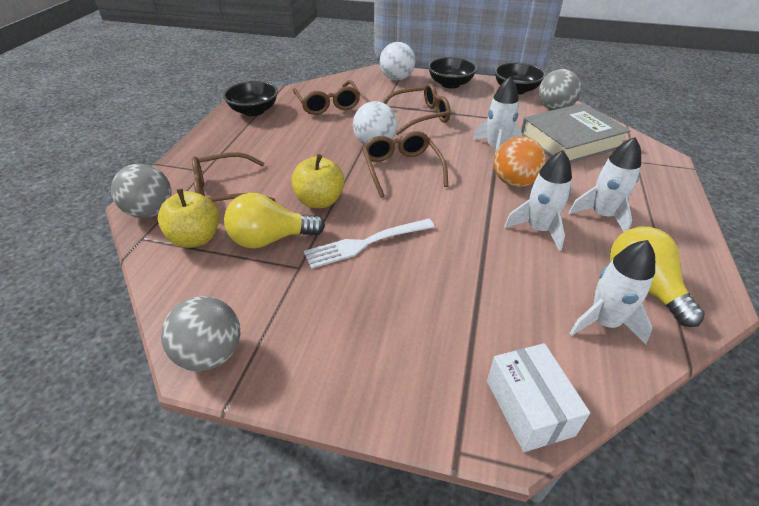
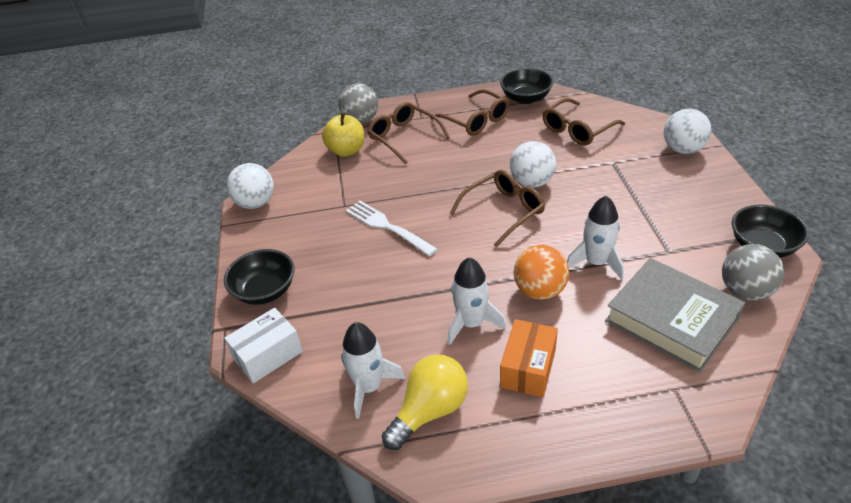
camera: 70 degrees right, 0 degrees up
grey ball [161,296,240,371] -> white ball [227,163,274,209]
yellow light bulb [224,193,325,248] -> none
yellow apple [291,154,345,208] -> none
brown glasses [382,83,451,135] -> brown glasses moved to [430,89,509,136]
black bowl [428,57,477,88] -> black bowl moved to [224,249,294,305]
white rocket [569,137,641,232] -> orange box [500,319,558,397]

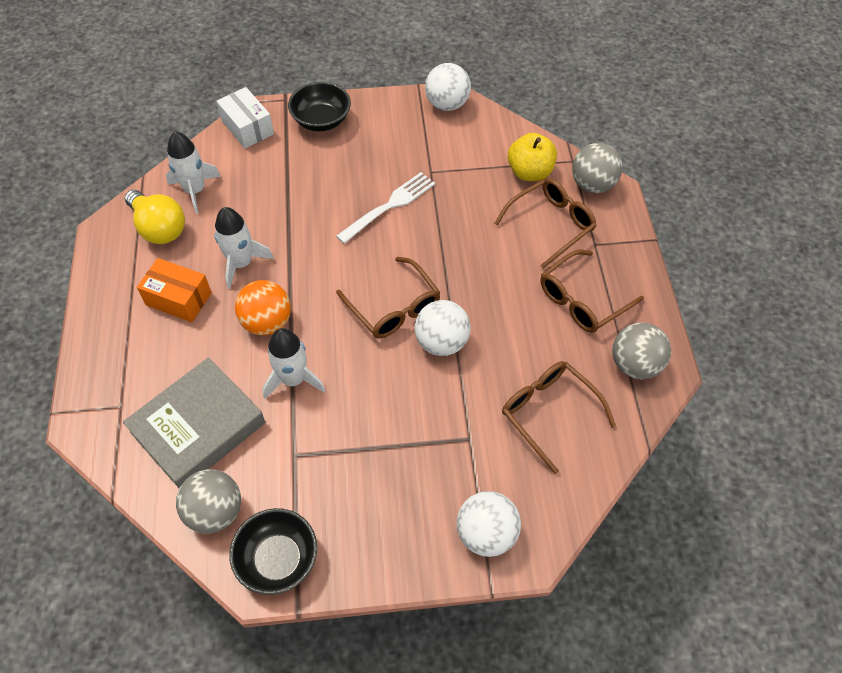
camera: 90 degrees right, 15 degrees up
black bowl [500,68,553,104] -> grey ball [612,322,671,379]

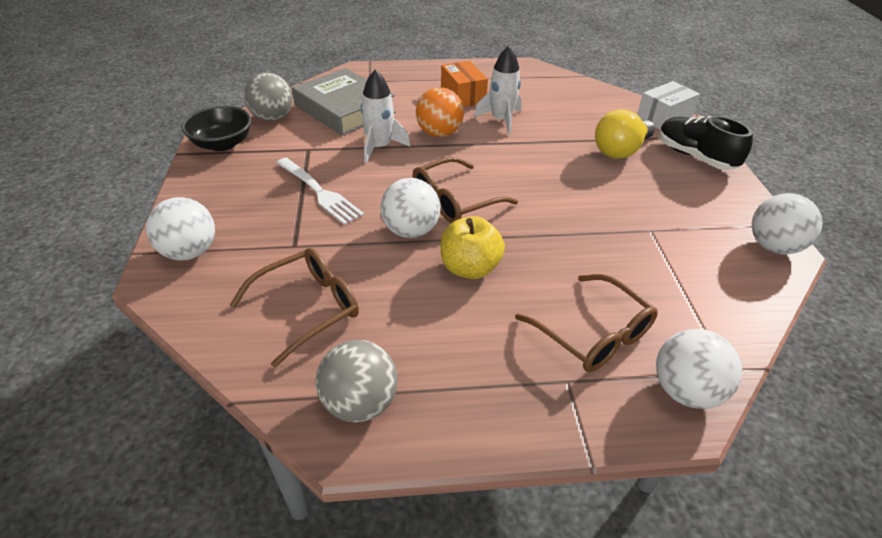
camera: 90 degrees right, 15 degrees down
yellow light bulb [125,190,185,244] -> yellow light bulb moved to [595,109,655,159]
orange box [137,258,212,322] -> orange box turned 45 degrees counterclockwise [441,61,488,107]
white rocket [166,131,221,214] -> none
black bowl [288,82,351,131] -> black shoe [659,116,753,170]
white fork [336,172,435,244] -> white fork moved to [276,158,364,225]
yellow apple [508,133,557,181] -> yellow apple moved to [441,216,505,279]
brown glasses [540,250,644,333] -> none
grey ball [572,143,623,193] -> white ball [656,329,742,409]

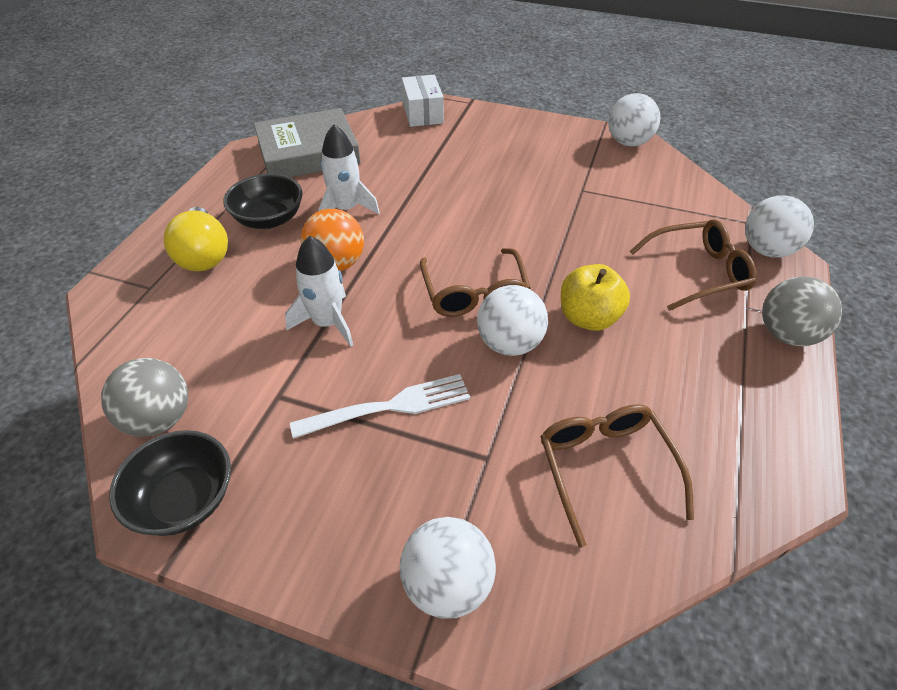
camera: 65 degrees left, 5 degrees up
grey book [292,68,396,136] -> grey book moved to [254,108,361,178]
grey ball [316,340,398,423] -> grey ball moved to [762,276,842,346]
orange box [441,61,488,107] -> black bowl [223,174,303,229]
yellow light bulb [595,109,655,159] -> yellow light bulb moved to [164,207,228,271]
black shoe [659,116,753,170] -> none

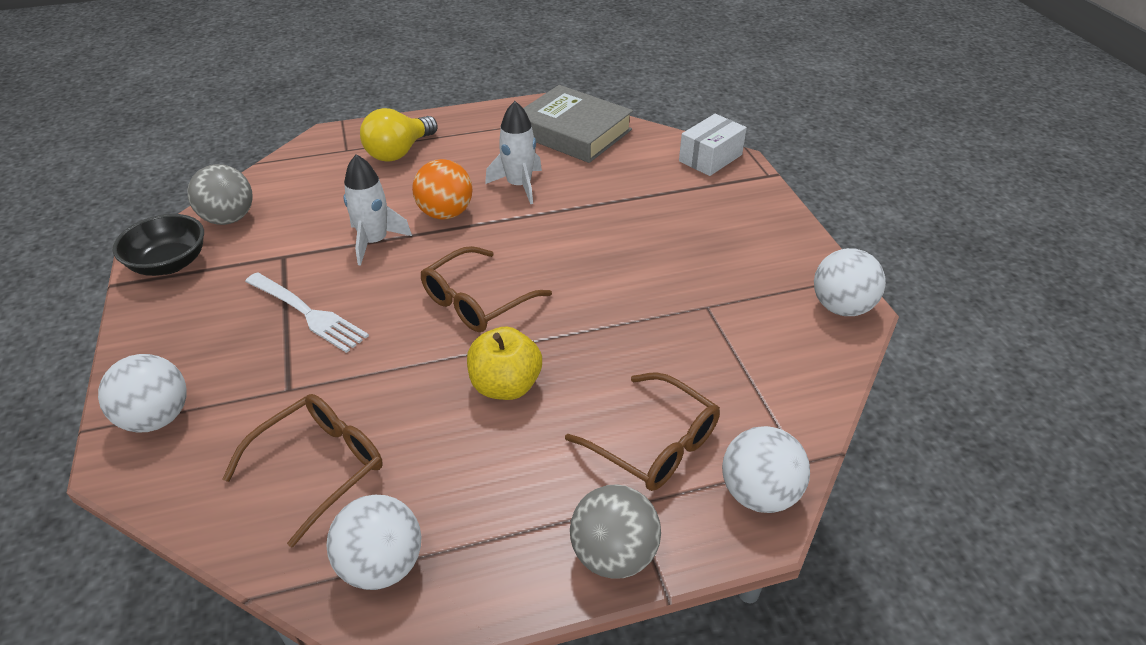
camera: 55 degrees right, 5 degrees down
black bowl [223,174,303,229] -> none
white ball [477,285,548,356] -> white ball moved to [326,495,421,590]

